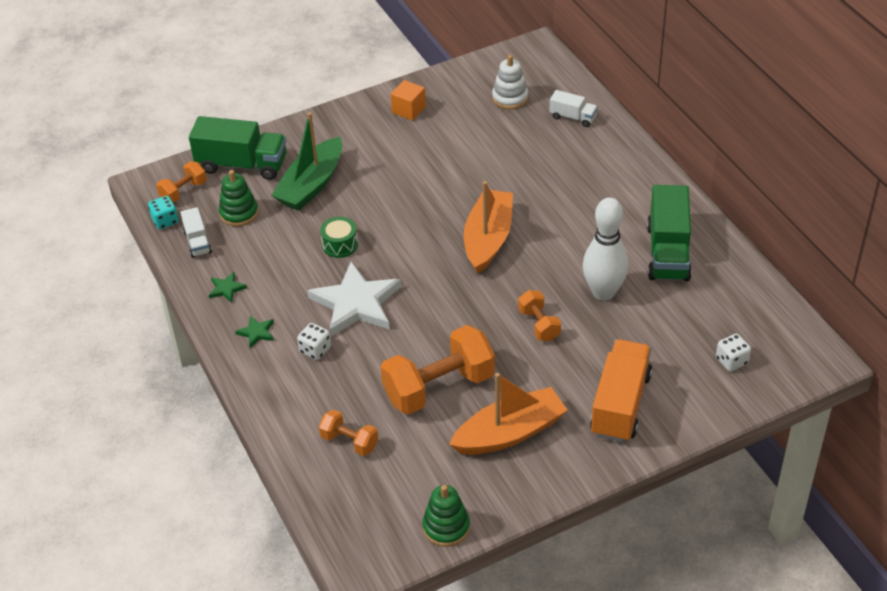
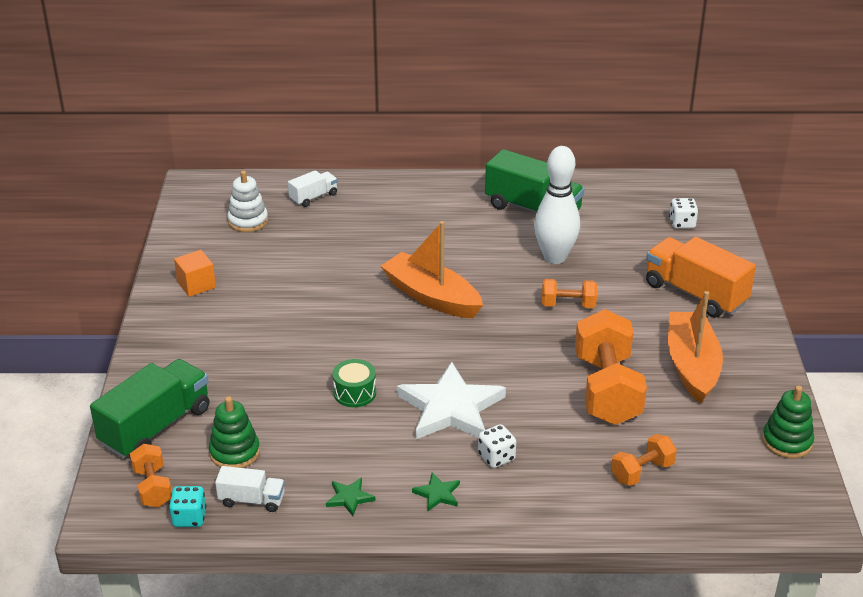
camera: 65 degrees left, 10 degrees down
green boat [271,112,342,211] -> none

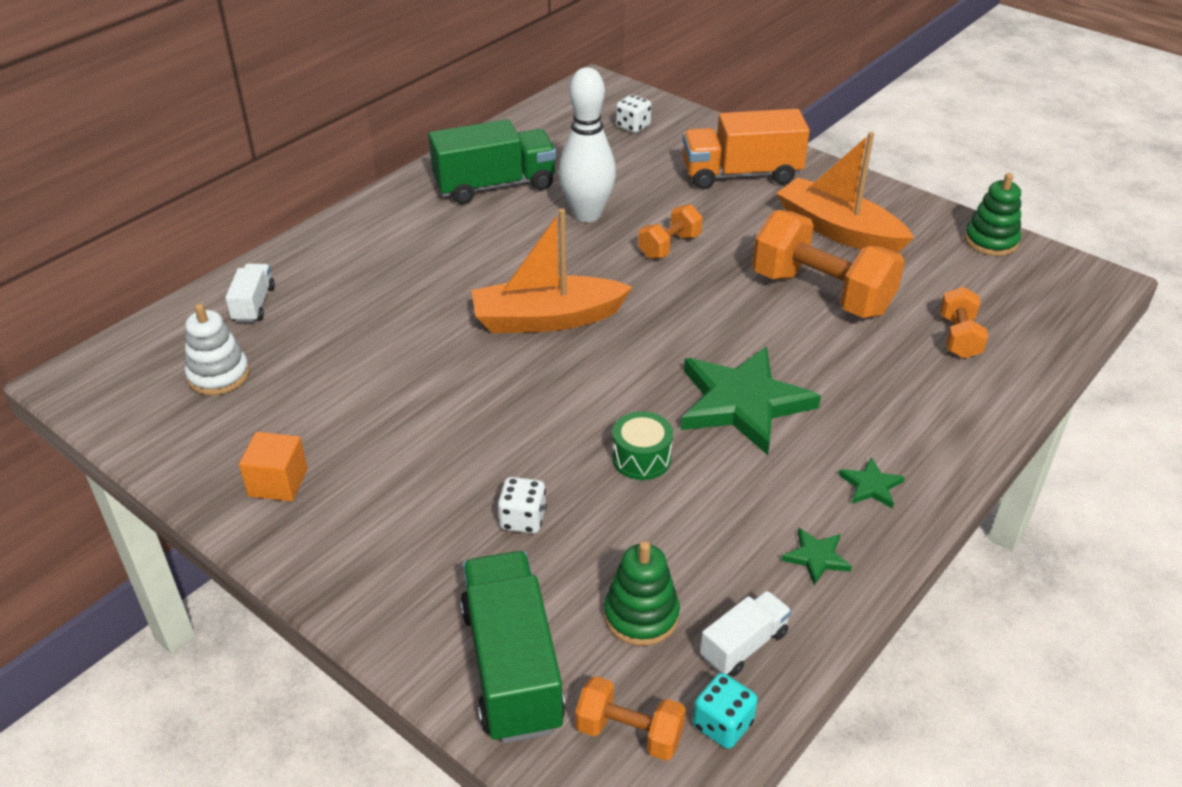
camera: 50 degrees left, 5 degrees up
white star [397,362,506,439] -> green star [681,346,821,455]
white dice [478,424,516,468] -> white dice moved to [498,477,546,534]

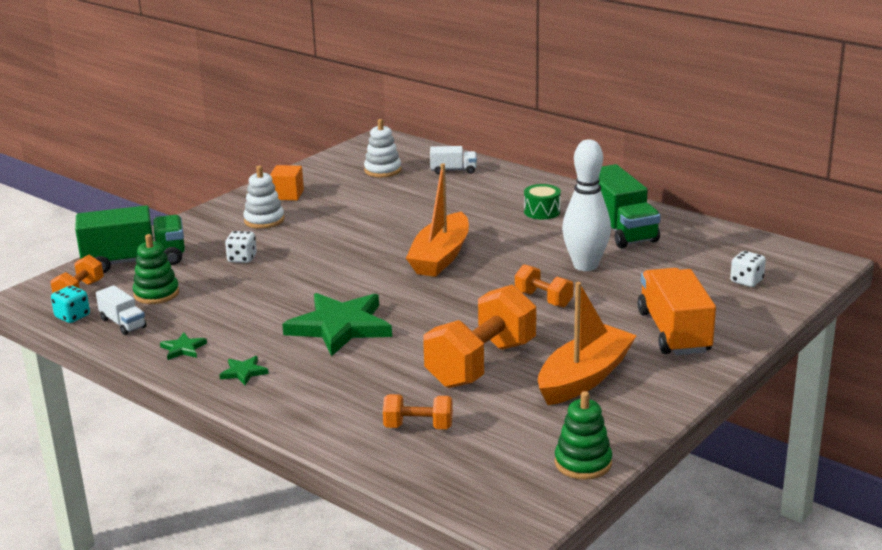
camera: 90 degrees right, 15 degrees down
orange boat [471,209,633,333] -> orange boat turned 150 degrees counterclockwise [406,163,469,277]
green drum [612,411,673,480] -> green drum moved to [524,184,561,220]
none -> white stacking toy [243,166,285,229]

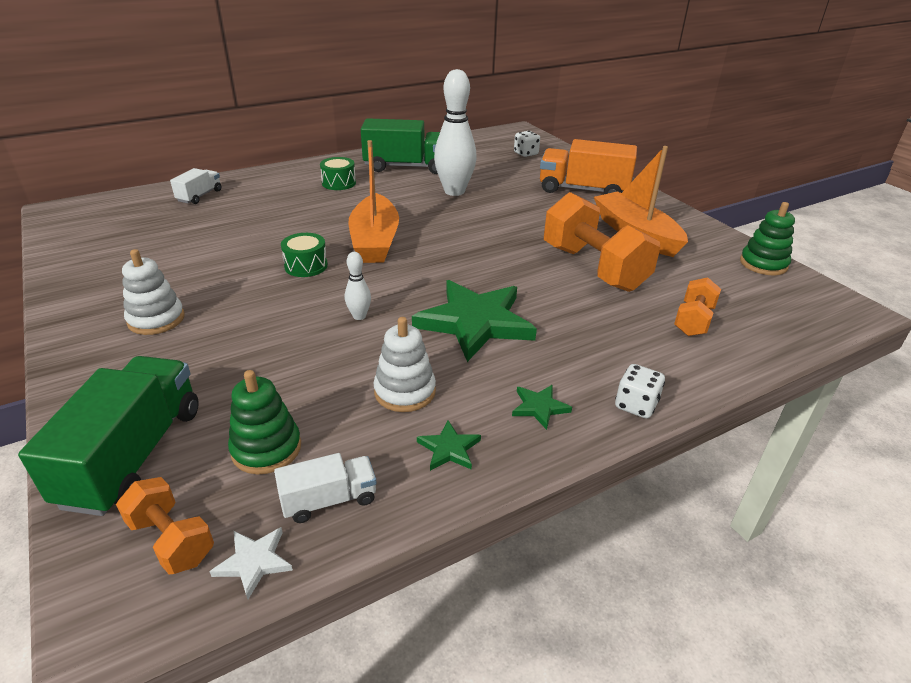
camera: 70 degrees left, 10 degrees up
turquoise dice [51,286,90,323] -> white star [209,527,293,599]
white dice [225,231,257,263] -> white dice moved to [615,364,665,418]
orange cube [270,165,304,201] -> none
white stacking toy [364,119,401,177] -> white stacking toy moved to [373,317,436,412]
orange boat [406,163,469,277] -> orange boat turned 45 degrees clockwise [349,140,399,263]
orange dumbbell [515,264,574,308] -> none
none -> green drum [281,233,328,277]
none -> white bowling pin [345,252,371,320]

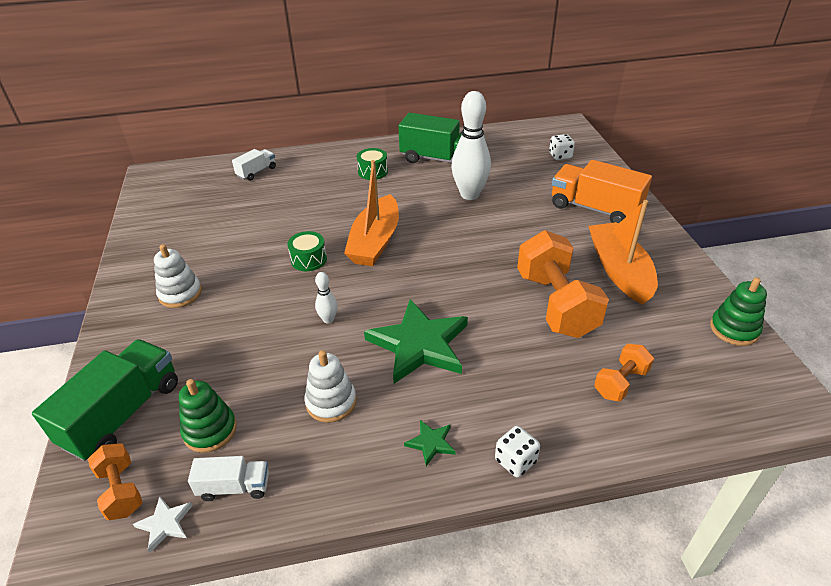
camera: 20 degrees right, 5 degrees up
green star [417,420,481,471] -> none

